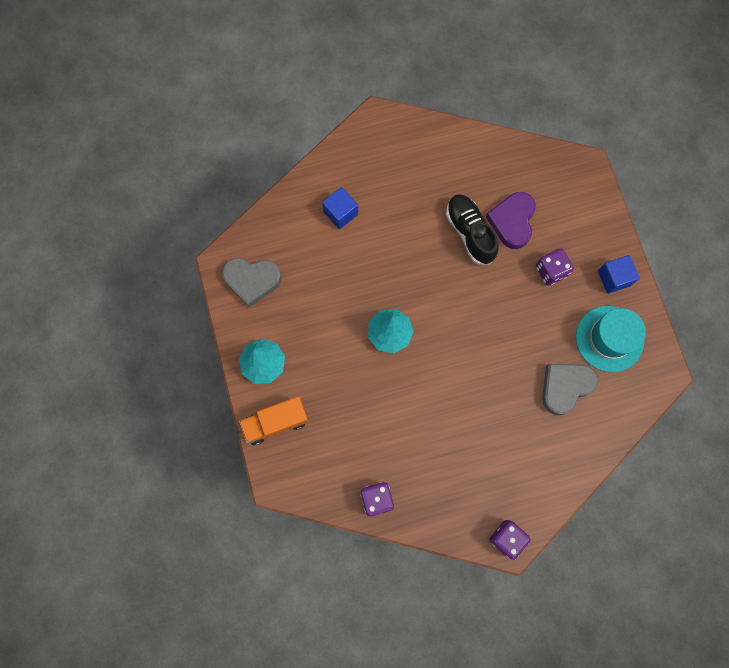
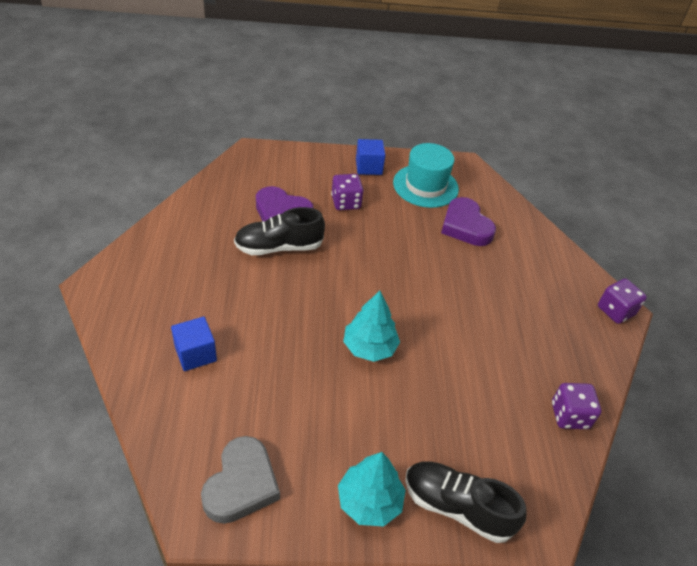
camera: 80 degrees left, 30 degrees down
orange truck [239,396,309,445] -> black shoe [405,461,527,543]
grey heart [542,364,598,415] -> purple heart [441,197,496,246]

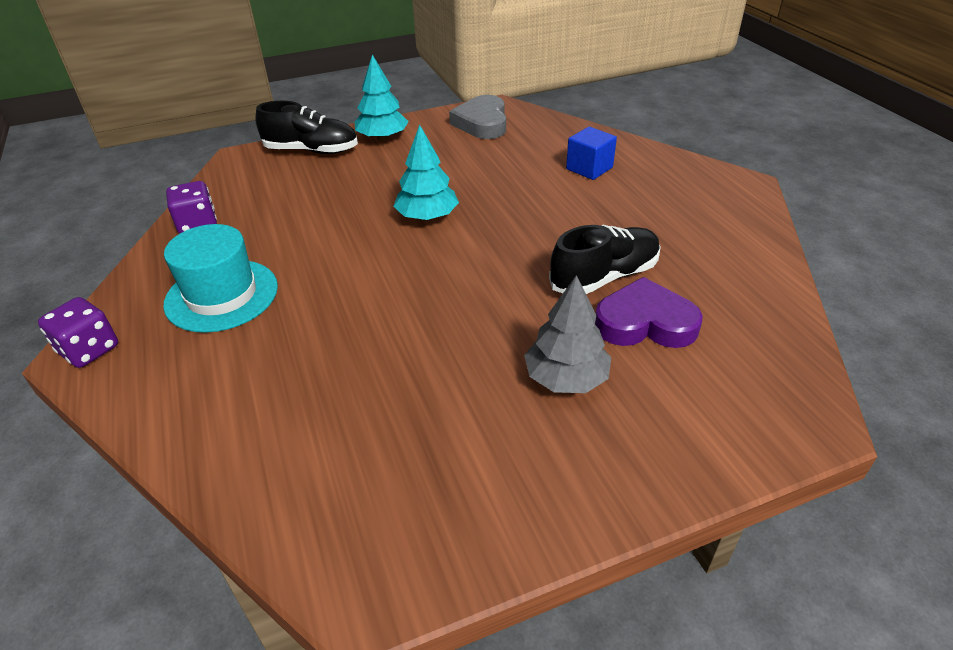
camera: 165 degrees right, 5 degrees down
purple dice [331,174,364,210] -> grey tree [524,275,611,393]
blue cube [356,139,385,175] -> none
turquoise hat [393,143,459,208] -> turquoise hat moved to [163,224,278,333]
purple heart [441,197,496,246] -> none

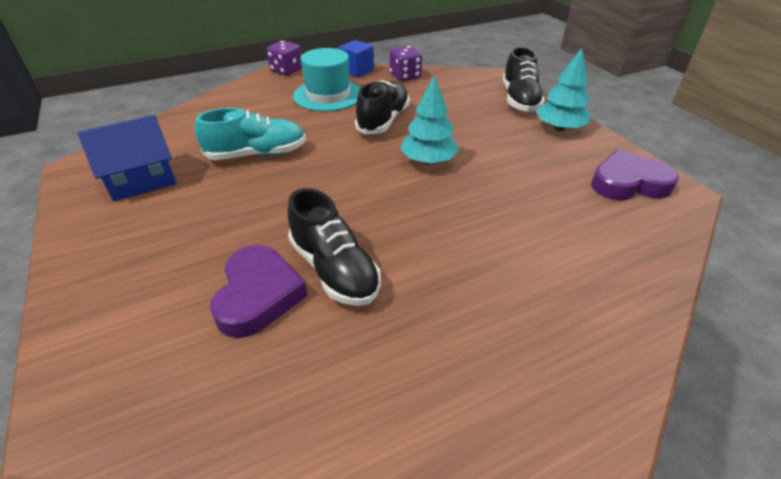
camera: 85 degrees right, 0 degrees up
grey heart [449,95,506,139] -> purple heart [591,149,679,201]
grey tree [524,275,611,393] -> none
blue cube [566,127,617,180] -> blue cube moved to [338,40,374,77]
none -> blue house [78,115,177,201]
none -> turquoise shoe [195,108,306,160]
none -> black shoe [355,80,410,134]

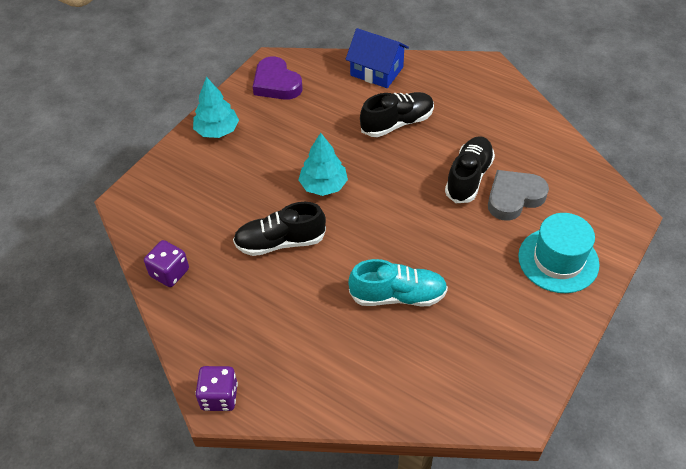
camera: 120 degrees left, 10 degrees up
blue house [78,115,177,201] -> blue house moved to [345,28,409,88]
turquoise shoe [195,108,306,160] -> turquoise shoe turned 135 degrees clockwise [348,259,448,306]
purple heart [210,245,308,338] -> grey heart [488,170,549,221]
turquoise hat [293,48,361,112] -> turquoise hat moved to [518,213,600,293]
blue cube [338,40,374,77] -> none
black shoe [503,47,545,112] -> black shoe moved to [360,92,434,137]

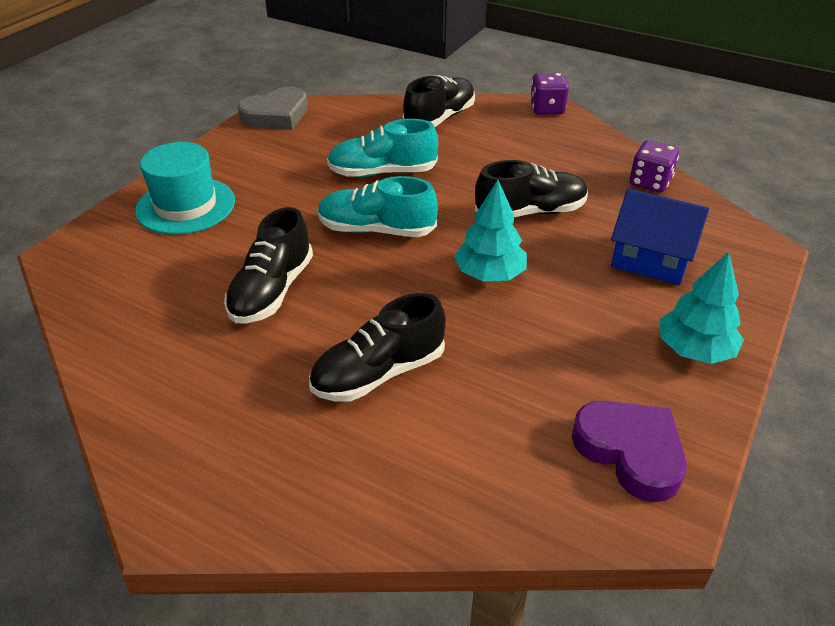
camera: 175 degrees right, 10 degrees down
blue house [345,28,409,88] -> blue house moved to [611,189,709,285]
grey heart [488,170,549,221] -> grey heart moved to [237,87,308,130]
none -> turquoise shoe [318,176,438,237]
none -> black shoe [402,75,475,127]

